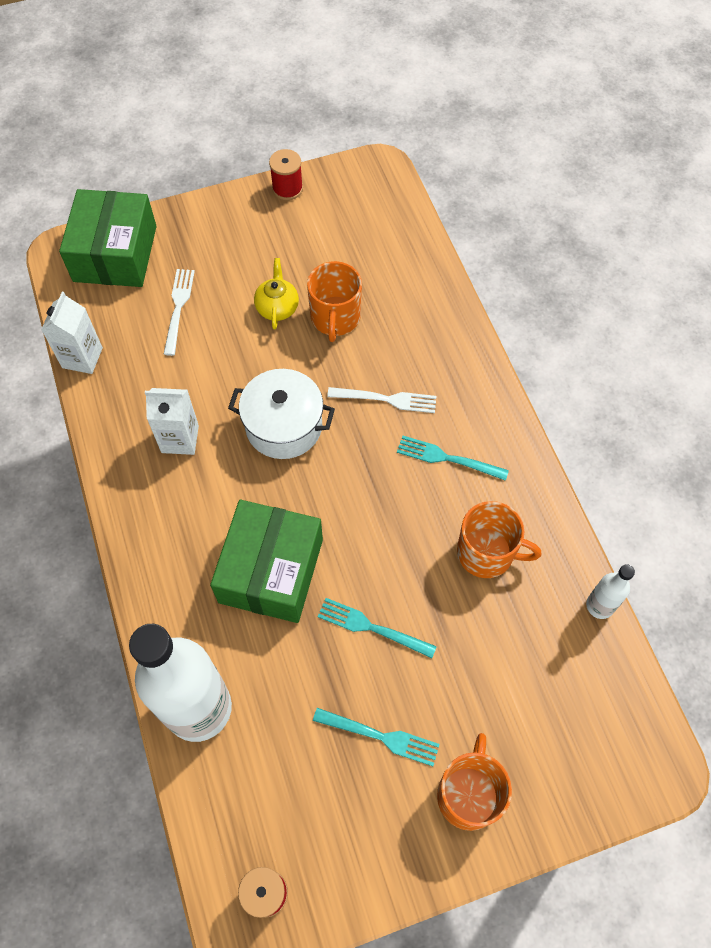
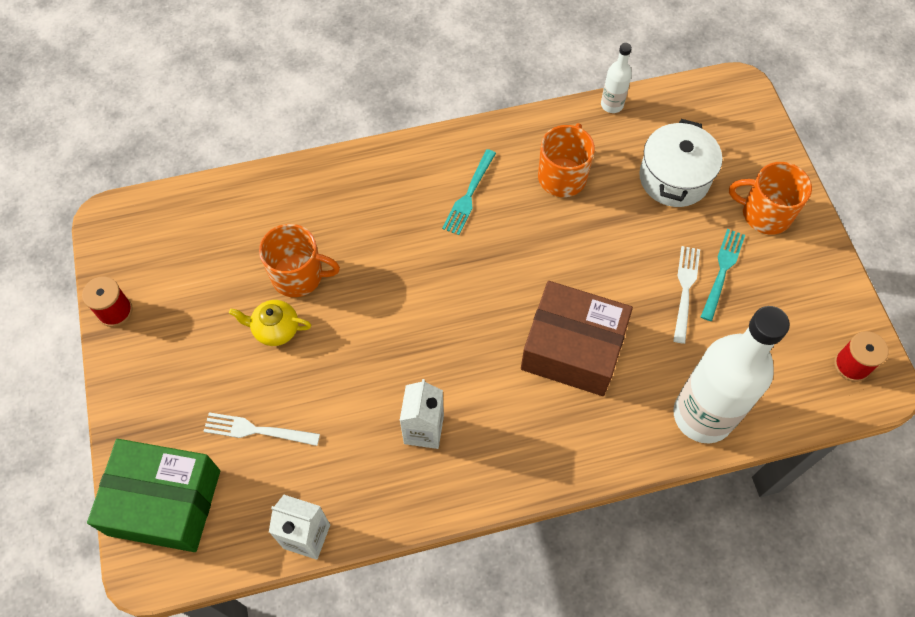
camera: 85 degrees left, 0 degrees up
green box [210,500,323,623] -> brown box [521,281,633,396]
white pot [228,369,335,459] -> white pot moved to [639,119,722,207]
turquoise fork [317,598,437,658] -> none
white fork [327,387,437,413] -> white fork moved to [673,246,700,344]

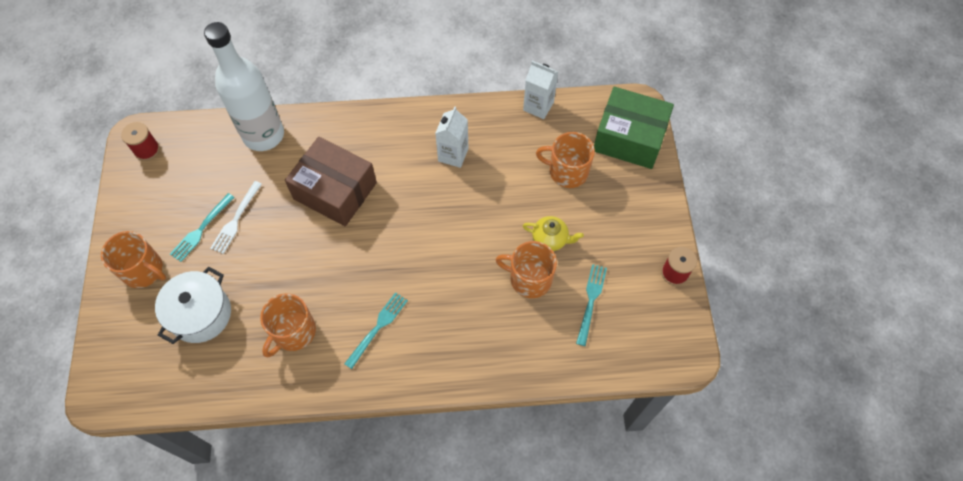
camera: 170 degrees left, 0 degrees up
white fork [203,412,320,446] -> orange mug [536,132,595,188]
white bottle [601,43,632,113] -> none
none -> turquoise fork [576,264,607,346]

